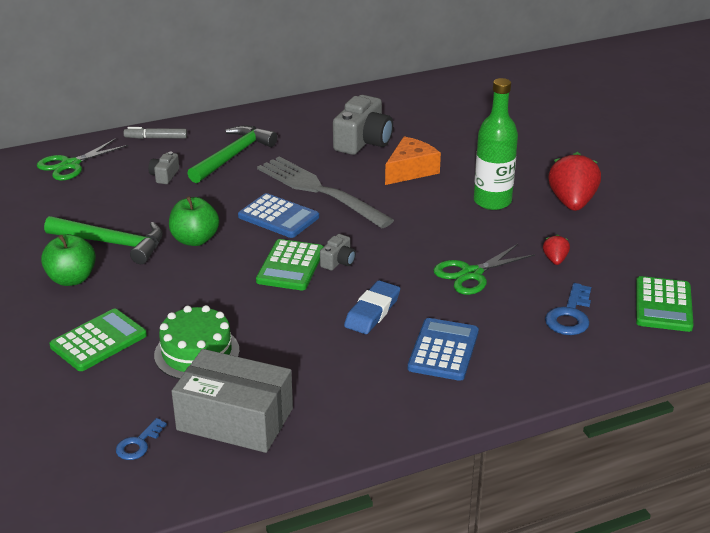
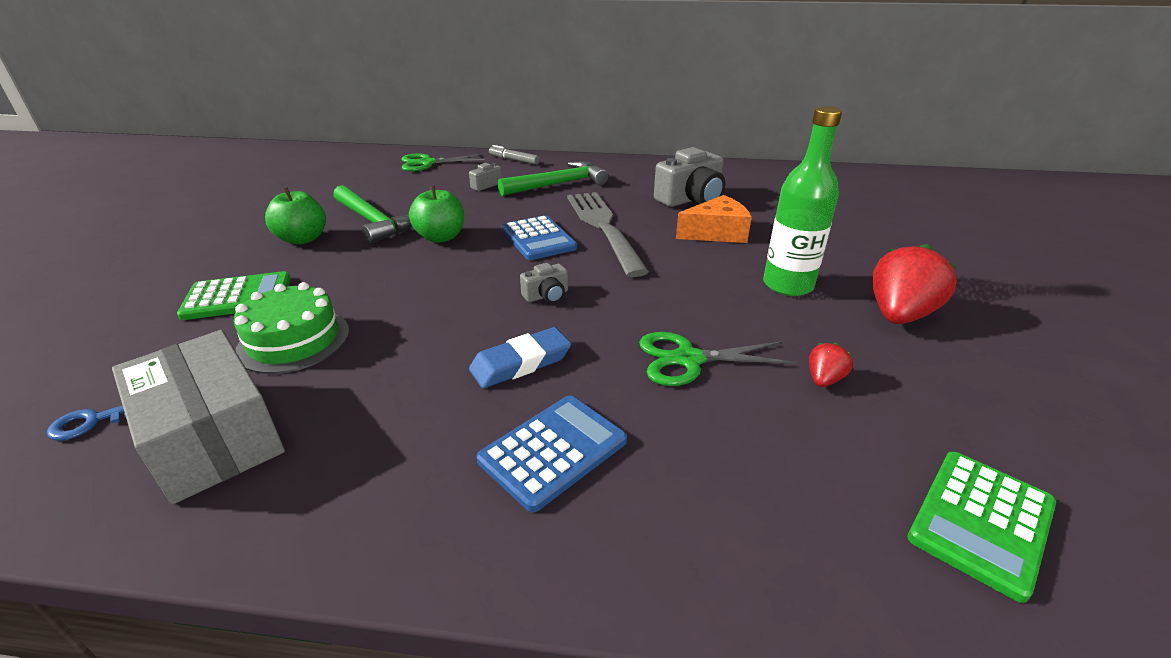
camera: 30 degrees right, 0 degrees up
green calculator [256,239,324,290] -> none
blue key [545,283,591,335] -> none

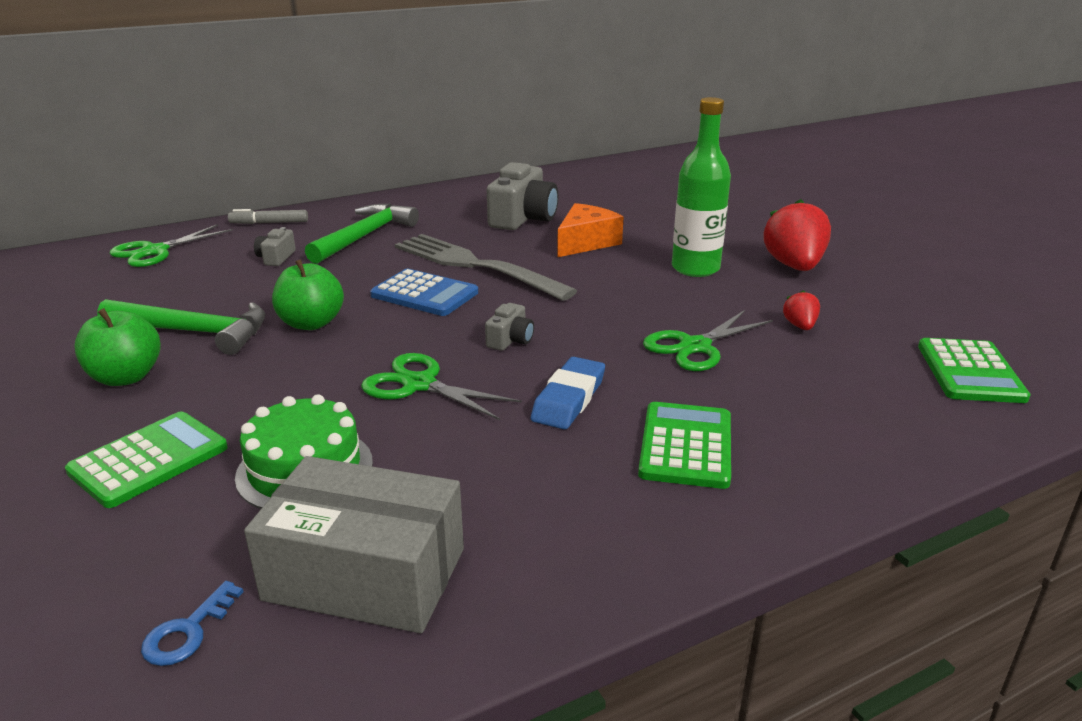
camera: 35 degrees left, 5 degrees down
blue calculator [477,395,627,512] -> green calculator [638,402,731,489]
none -> green scissors [361,353,522,420]

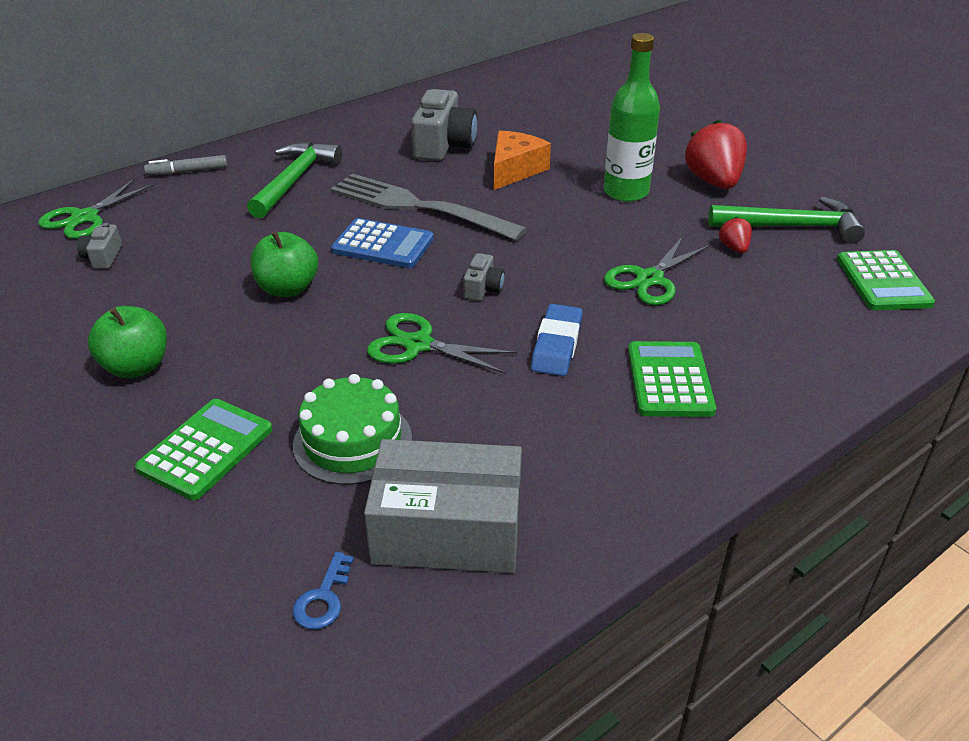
camera: 10 degrees left, 10 degrees up
green hammer [97,299,265,355] -> green hammer moved to [708,196,865,244]
grey camera [254,227,296,266] -> grey camera moved to [77,223,122,269]

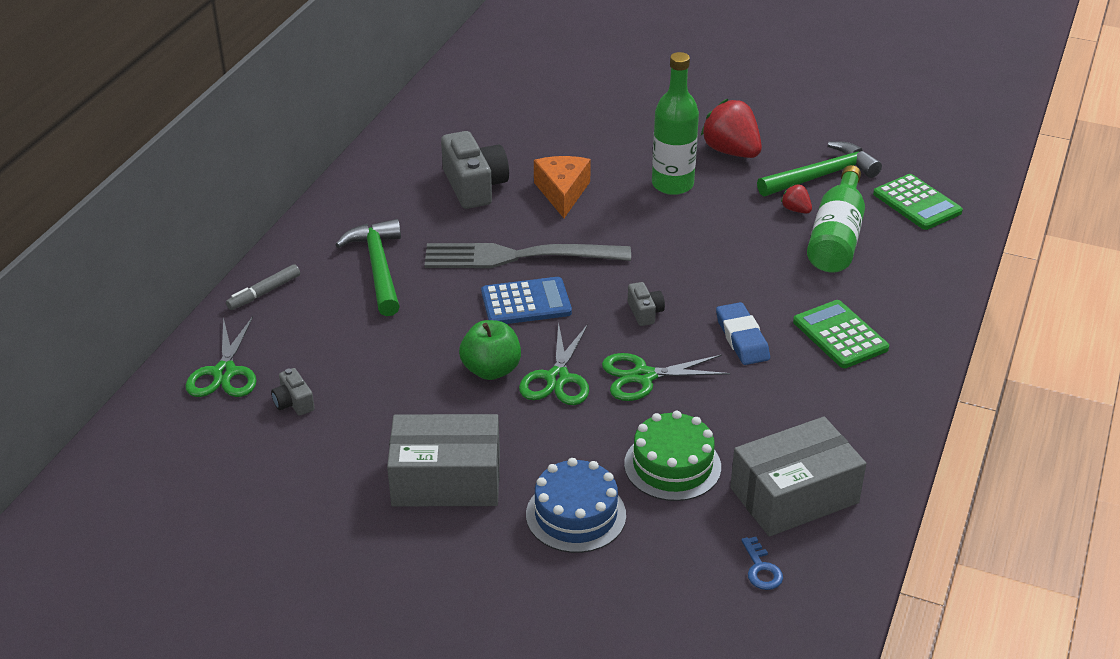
camera: 30 degrees left, 0 degrees up
green apple [88,306,167,378] -> grey box [387,414,500,507]
green calculator [135,399,272,500] -> blue cake [526,458,626,553]
green scissors [604,236,710,305] -> green scissors moved to [519,322,589,405]
none -> green bottle [807,165,865,272]

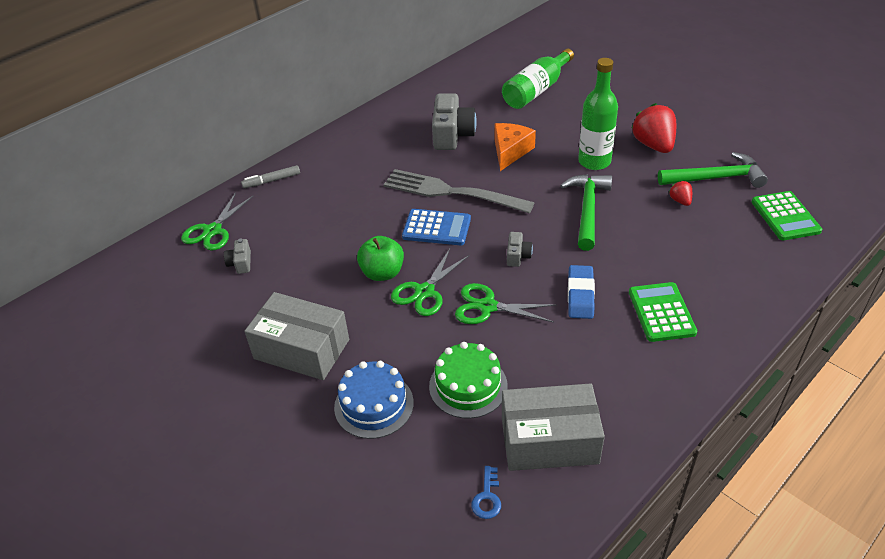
camera: 25 degrees right, 5 degrees up
green hammer [335,219,401,316] -> green hammer moved to [560,174,612,251]
green bottle [807,165,865,272] -> green bottle moved to [502,49,574,109]

